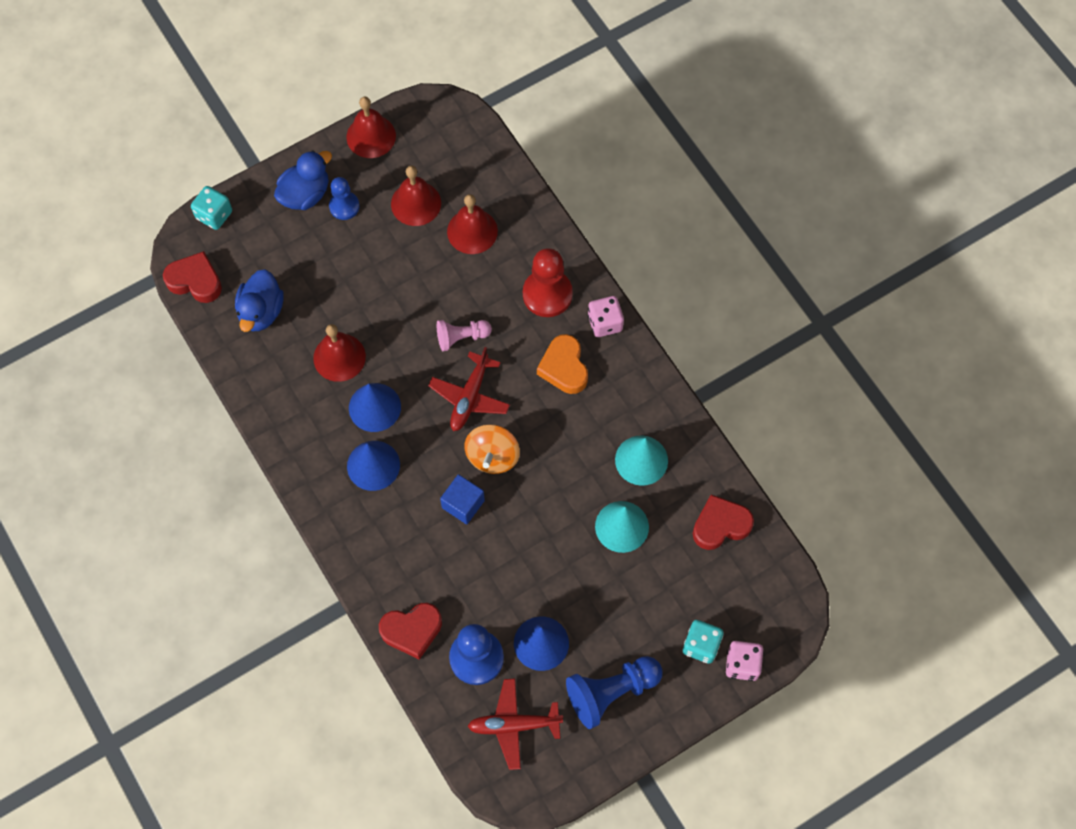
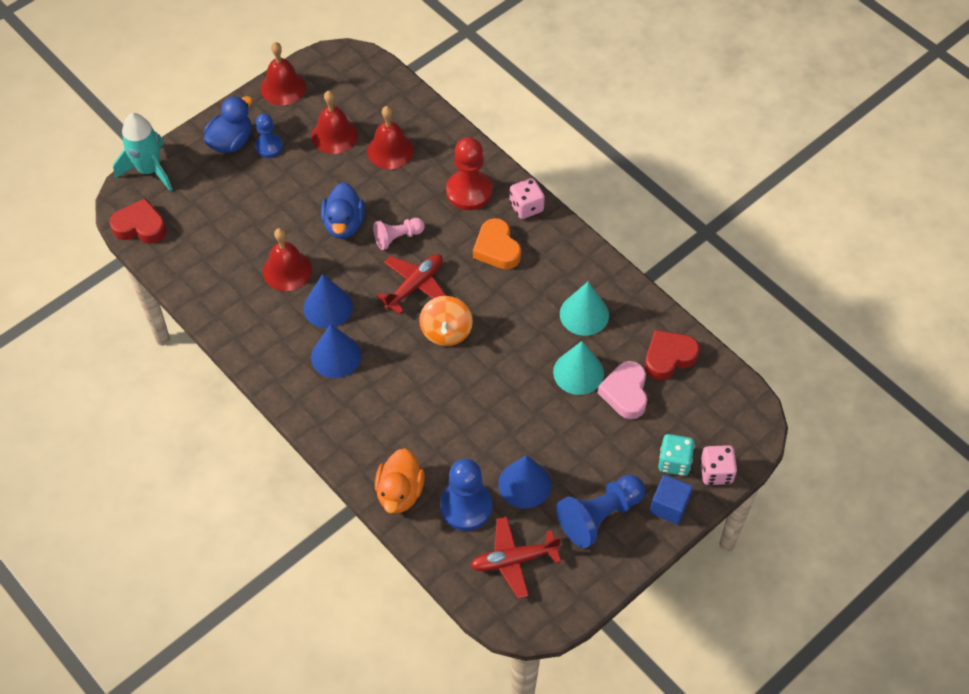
camera: 10 degrees left, 10 degrees down
turquoise dice [191,186,232,230] -> turquoise rocket [113,113,173,191]
blue duck [235,269,284,332] -> blue duck moved to [321,182,365,239]
red heart [379,603,442,660] -> orange duck [375,448,425,513]
red plane [428,347,510,431] -> red plane turned 150 degrees counterclockwise [376,254,446,314]
blue cube [440,474,485,524] -> blue cube moved to [650,475,693,525]
none -> pink heart [598,361,647,419]

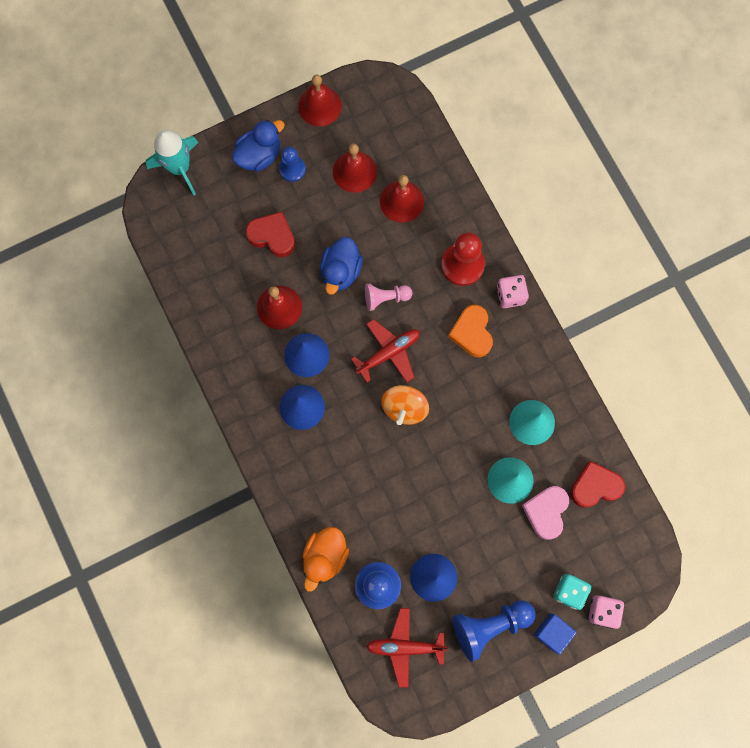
camera: 15 degrees right, 20 degrees up
red heart [110,198,166,244] -> red heart moved to [245,211,295,257]

